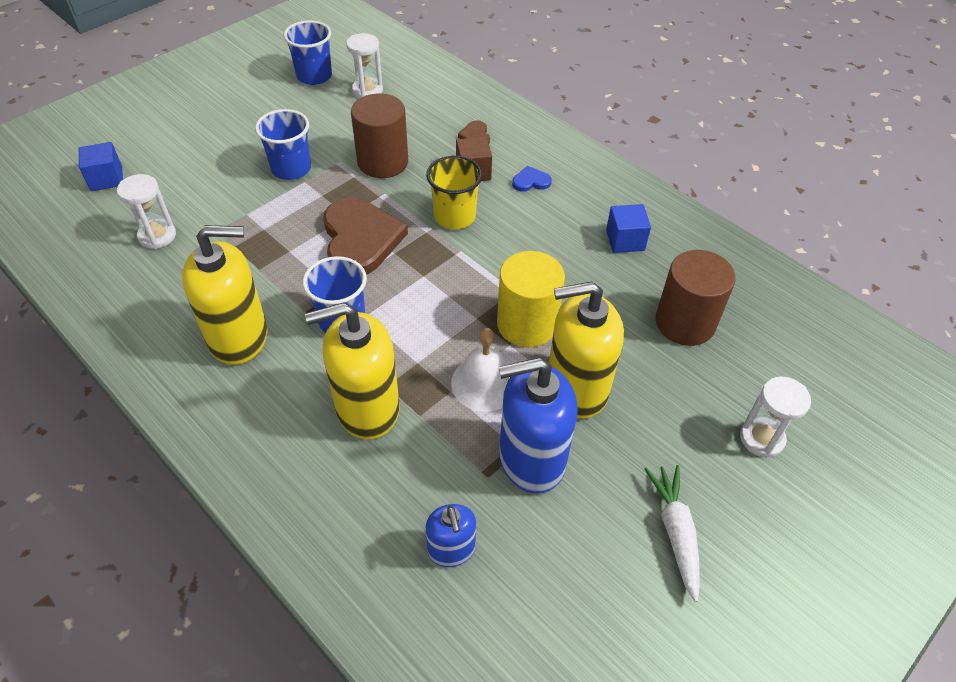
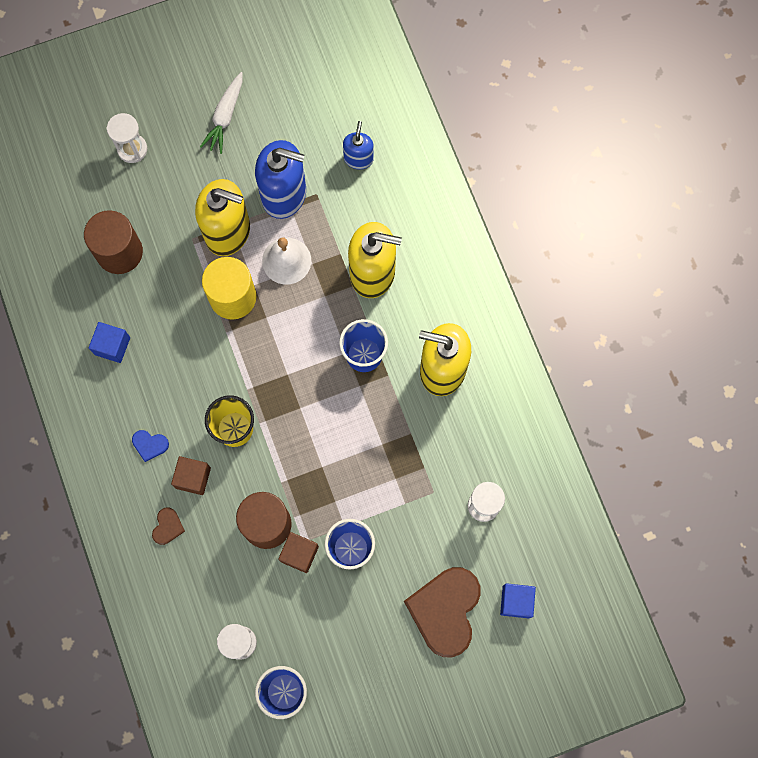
camera: 155 degrees left, 25 degrees up
brown heart [323,198,408,275] -> brown heart moved to [404,567,481,658]
none -> brown cube [278,532,319,573]

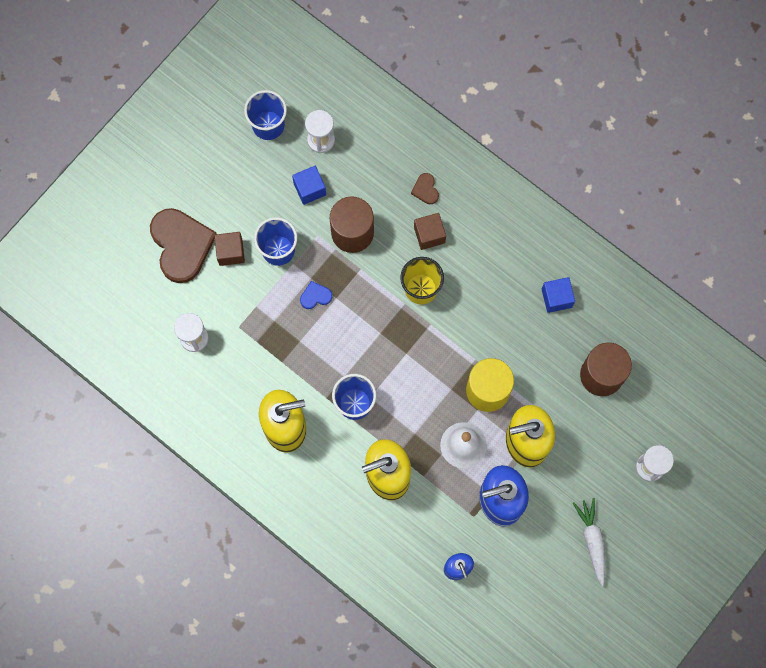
camera: 150 degrees right, 0 degrees up
blue heart [132,430,169,462] -> blue heart moved to [300,281,332,309]
brown cube [278,532,319,573] -> brown cube moved to [214,232,245,266]
blue cube [500,583,536,618] -> blue cube moved to [292,166,326,205]

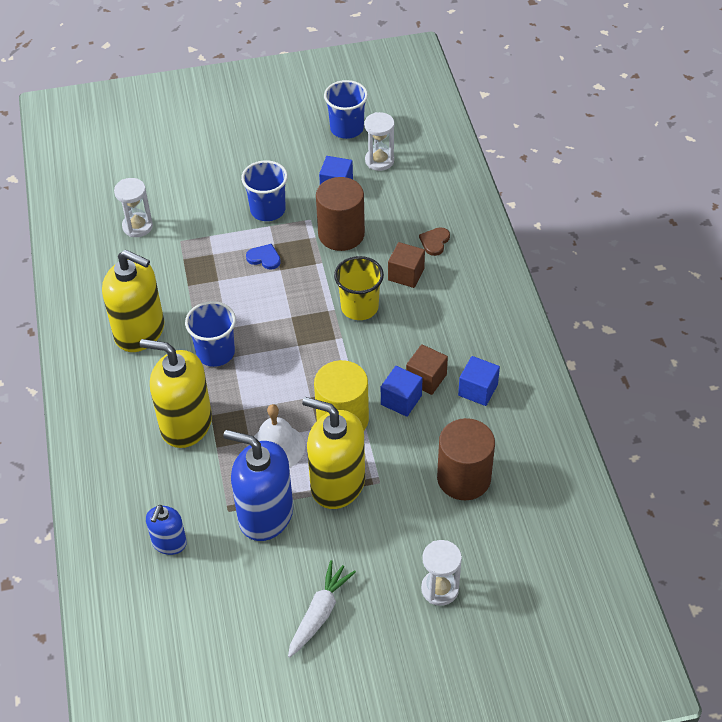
camera: 40 degrees right, 25 degrees down
brown heart [150,208,216,283] -> none
brown cube [214,232,245,266] -> brown cube moved to [406,344,448,395]
none -> blue cube [381,366,423,417]

